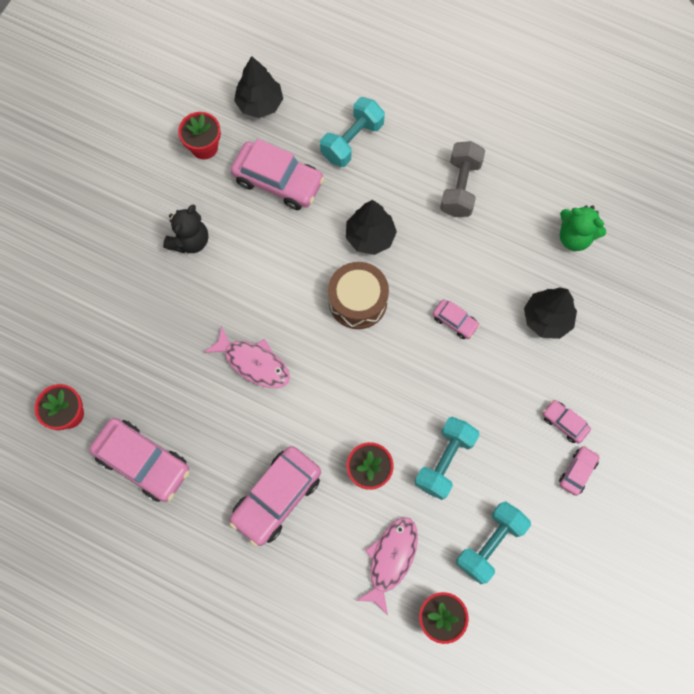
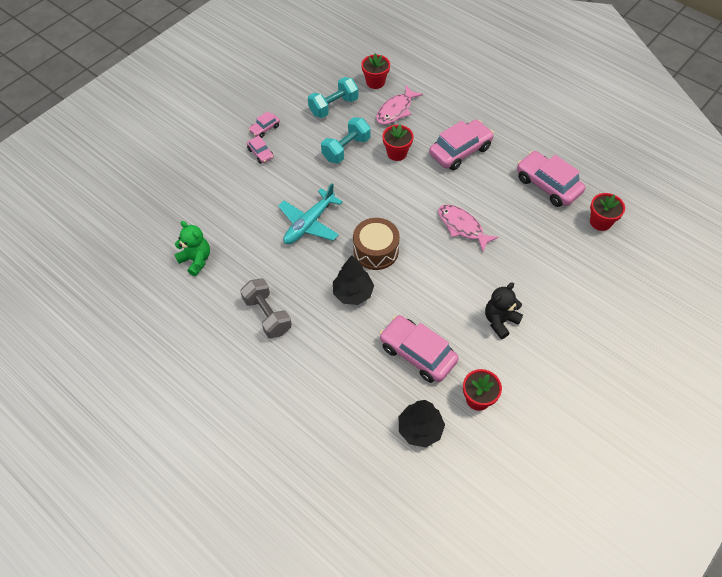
camera: 165 degrees left, 15 degrees down
turquoise dumbbell [320,97,385,167] -> none
pink car [433,300,480,339] -> turquoise plane [278,183,343,244]
grey dumbbell [440,141,485,217] -> grey dumbbell turned 60 degrees counterclockwise [240,278,292,339]
black tree [524,287,577,339] -> none

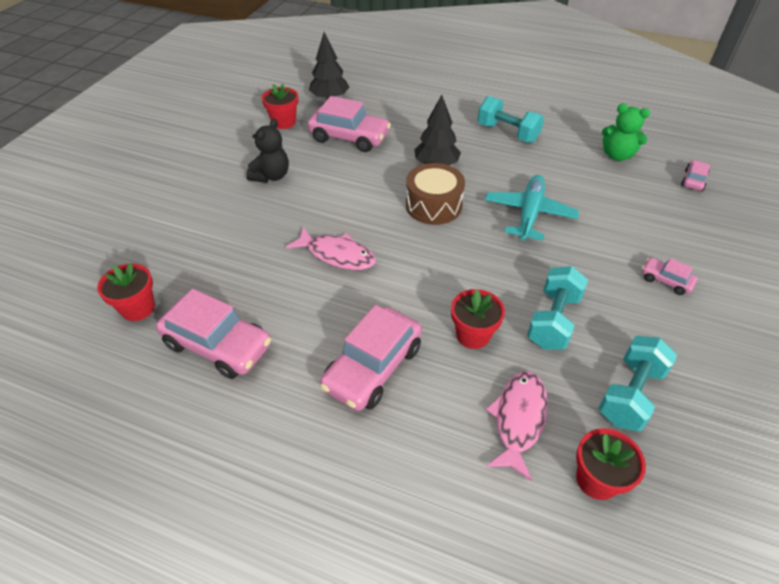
camera: 160 degrees right, 10 degrees down
grey dumbbell [240,278,292,339] -> turquoise dumbbell [477,96,544,143]
pink car [249,111,280,138] -> pink car moved to [681,160,710,191]

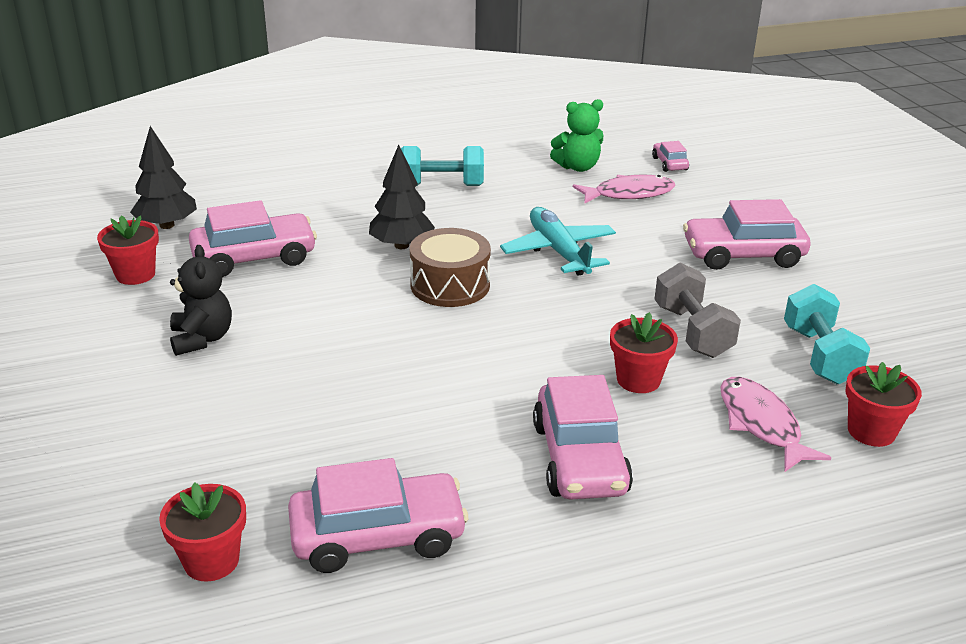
camera: 40 degrees left, 15 degrees down
pink fish [286,227,376,270] -> pink fish moved to [573,175,675,204]
turquoise dumbbell [527,266,588,350] -> grey dumbbell [655,263,741,358]
pink car [642,258,697,295] -> pink car [683,199,811,270], size x2.02

